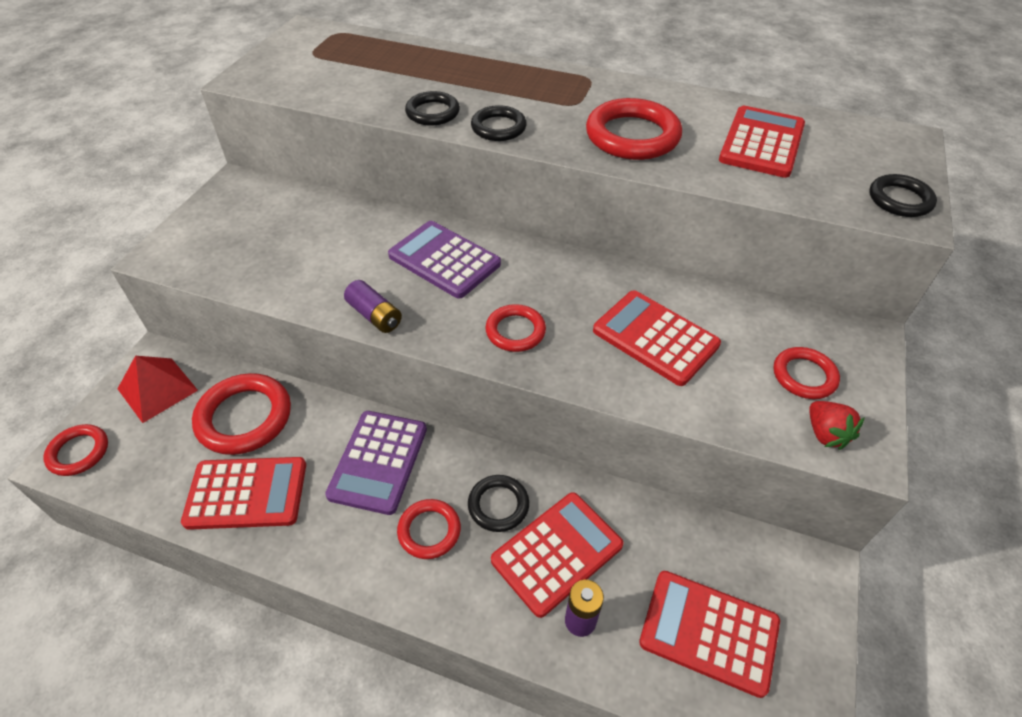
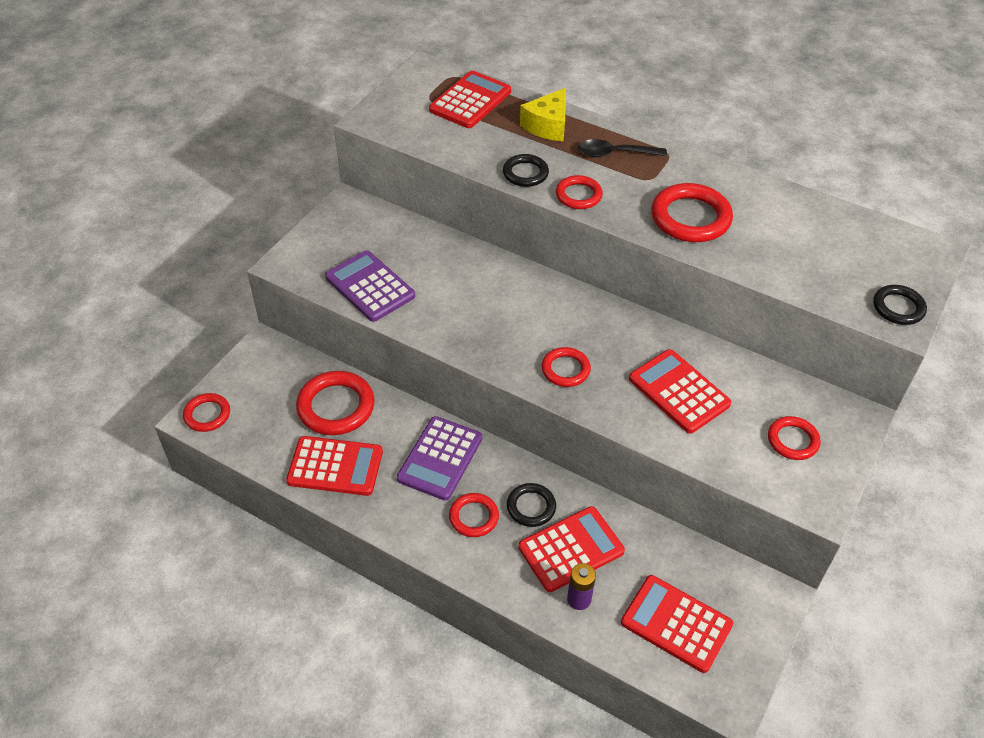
camera: 10 degrees right, 0 degrees up
red pyramid [118,356,198,423] -> none
purple battery [344,280,402,333] -> none
purple calculator [388,221,501,298] -> purple calculator moved to [325,250,415,322]
black ring [471,105,527,141] -> red ring [556,175,603,209]
red calculator [719,106,805,178] -> red calculator moved to [429,71,511,128]
red strawberry [809,401,865,450] -> none
none -> yellow cheese [520,88,566,141]
none -> black spoon [578,139,667,157]

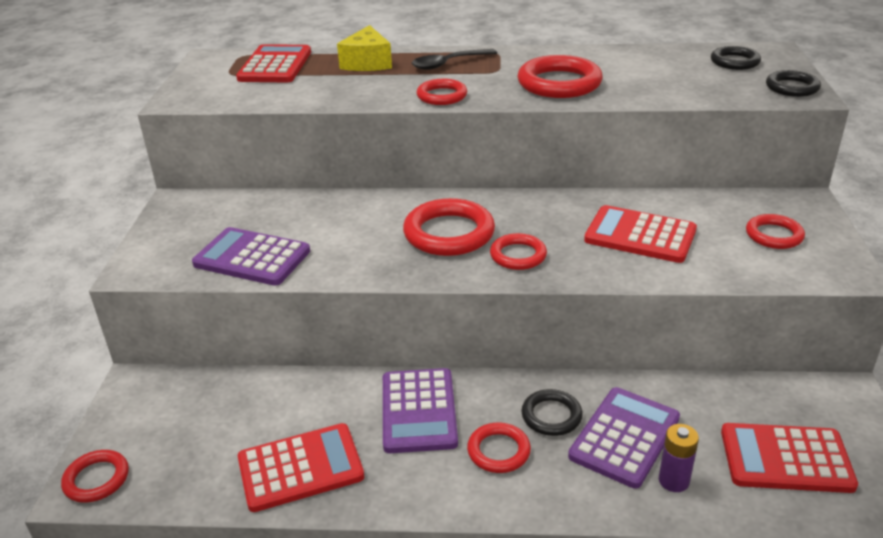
camera: 25 degrees left, 15 degrees down
red ring [296,371,375,435] -> red ring moved to [403,198,495,256]
black ring [503,154,549,187] -> black ring moved to [711,46,761,70]
red calculator [518,506,625,592] -> purple calculator [568,387,680,489]

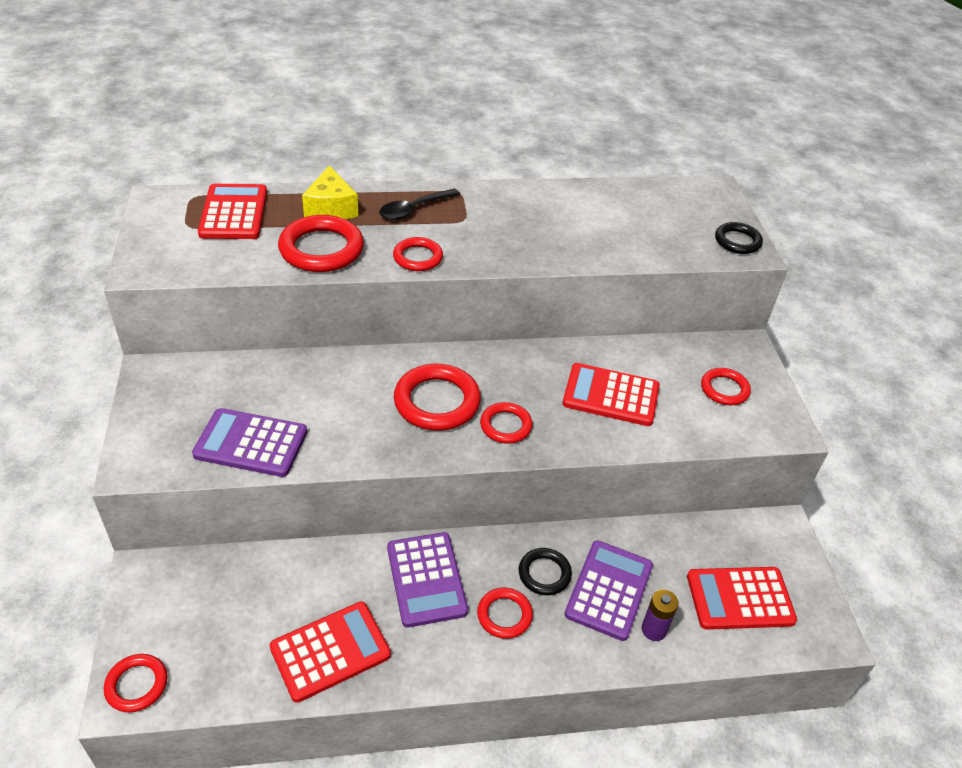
camera: 15 degrees left, 10 degrees up
red ring [518,55,603,98] -> red ring moved to [278,215,364,272]
black ring [711,46,761,70] -> none

